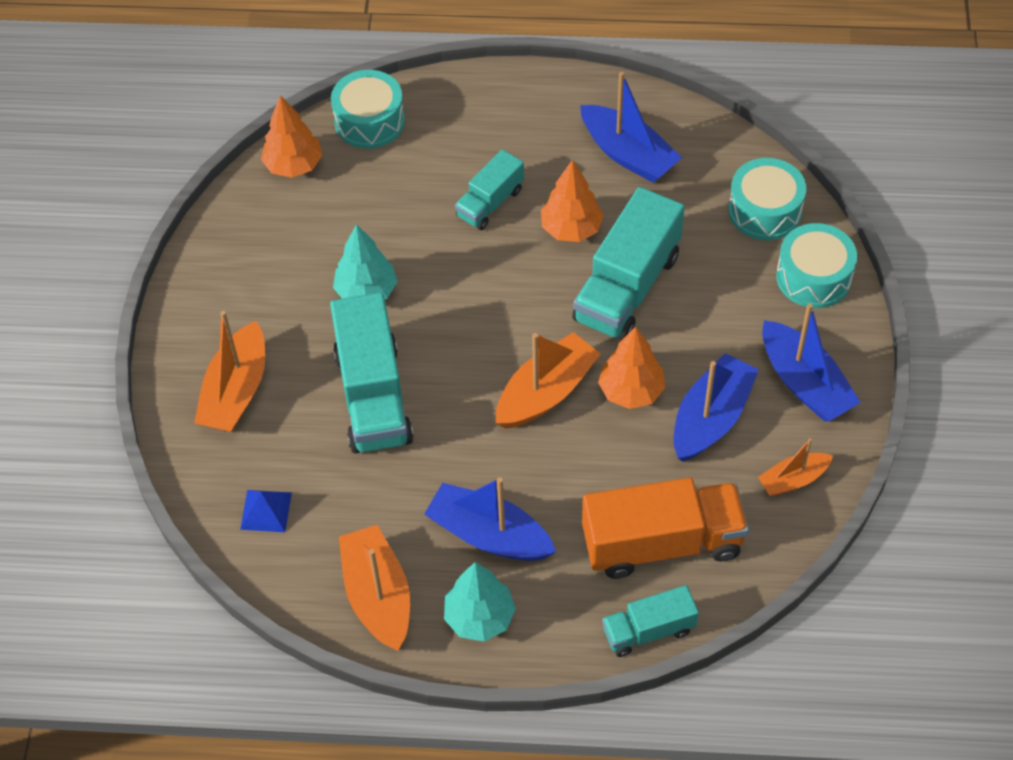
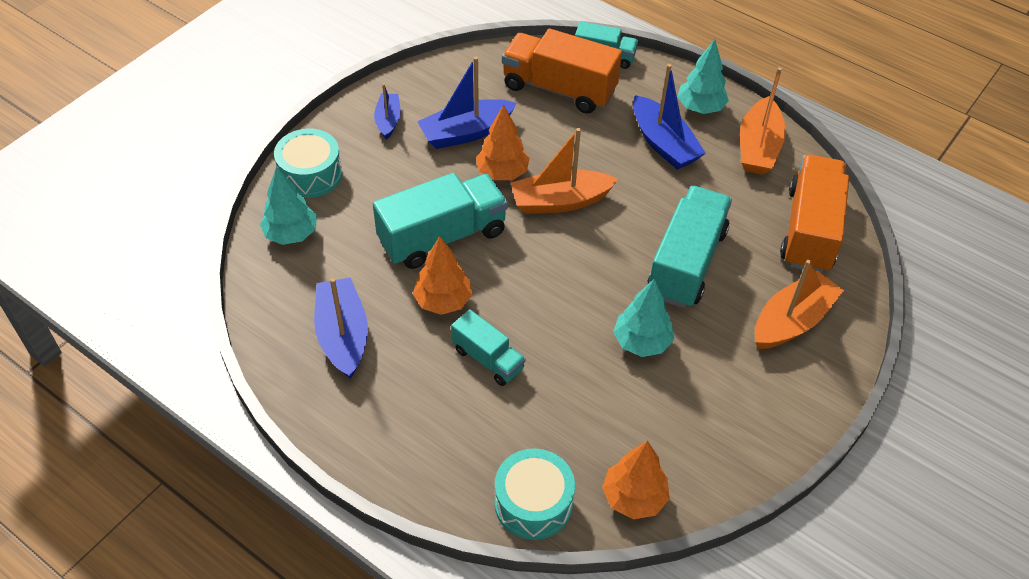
camera: 150 degrees left, 5 degrees down
blue pyramid [240,490,292,532] -> orange truck [780,154,849,273]
turquoise truck [455,149,524,230] -> turquoise truck turned 60 degrees clockwise [451,309,526,386]
turquoise drum [728,158,806,240] -> turquoise tree [260,166,317,245]
orange boat [758,438,833,496] -> none
blue boat [762,303,861,422] -> blue boat [374,84,401,140], size x0.59

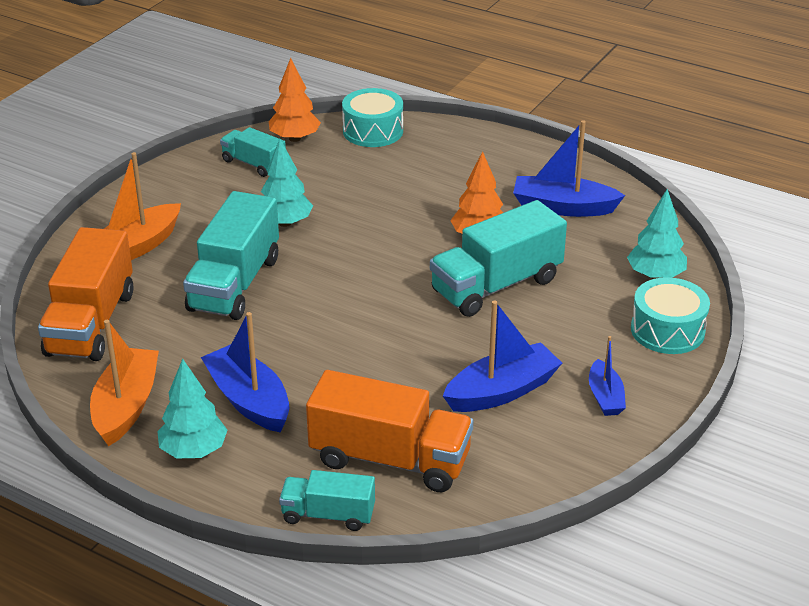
camera: 175 degrees right, 15 degrees down
blue boat [314,278,368,379] -> blue boat turned 120 degrees clockwise [513,120,625,217]
turquoise truck [451,309,526,386] -> turquoise truck moved to [220,127,286,177]
orange tree [476,105,530,180] -> none
orange boat [511,128,618,214] -> none

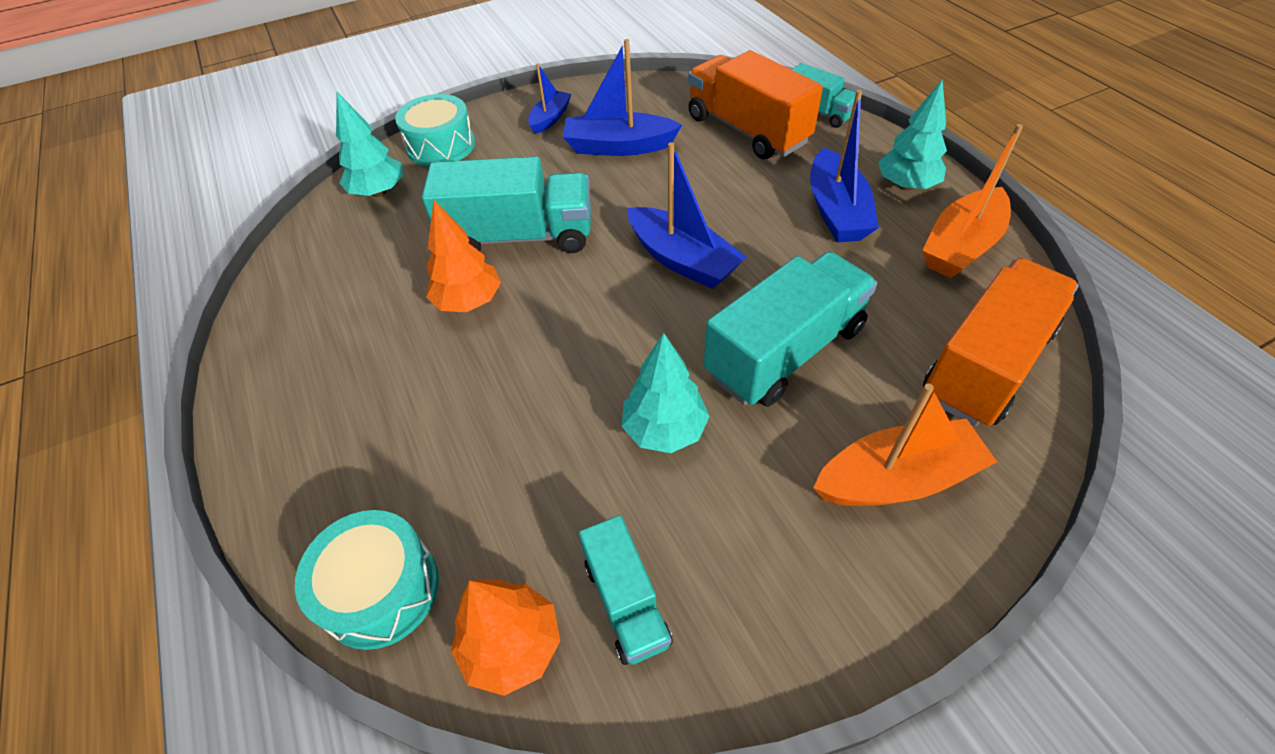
camera: 145 degrees left, 15 degrees up
blue boat [513,120,625,217] -> blue boat moved to [627,142,746,289]

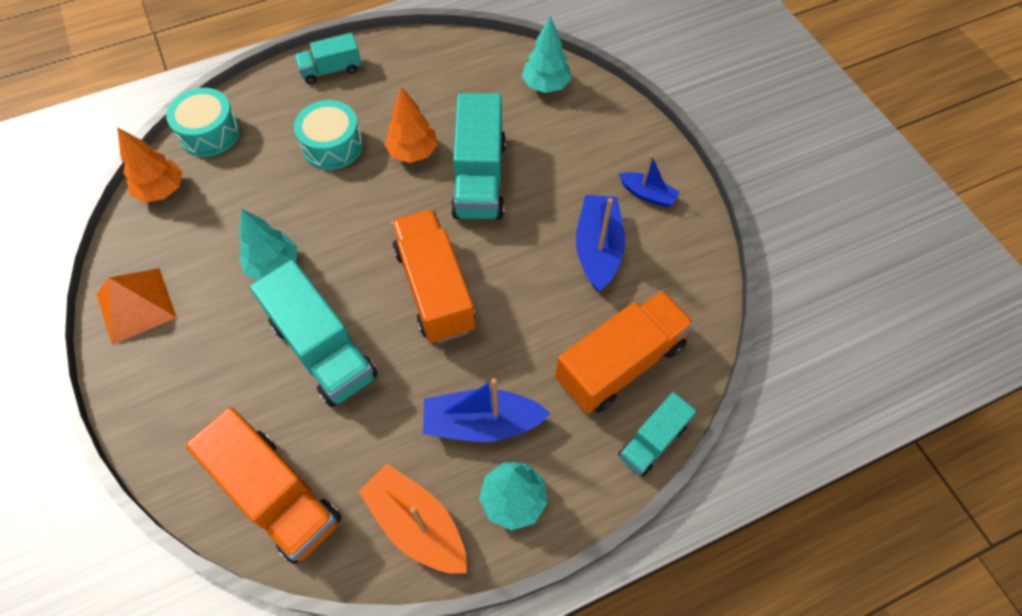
camera: 90 degrees right, 10 degrees up
turquoise drum [395,94,475,166] -> turquoise drum moved to [294,100,363,170]
turquoise truck [579,515,673,665] -> turquoise truck moved to [295,33,362,84]
blue boat [627,142,746,289] -> orange truck [391,209,475,343]
orange boat [813,384,997,506] -> none
none -> orange pyramid [97,268,177,345]

